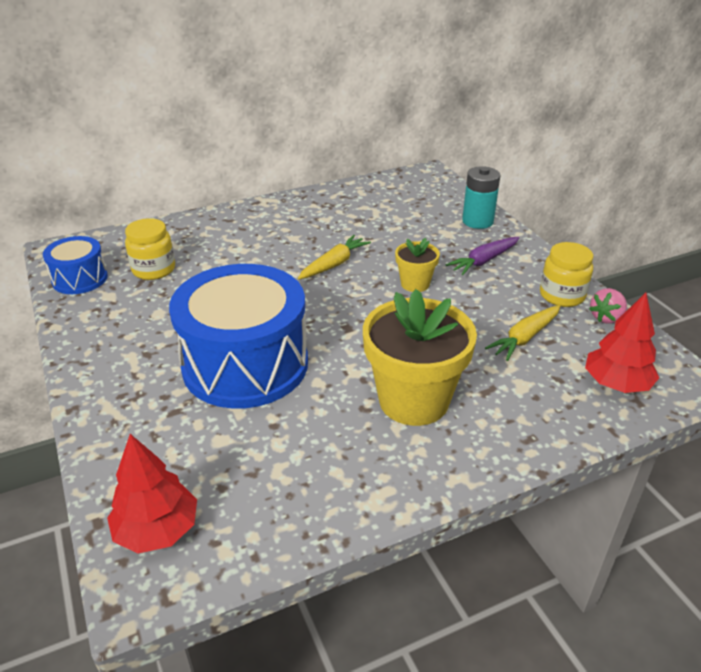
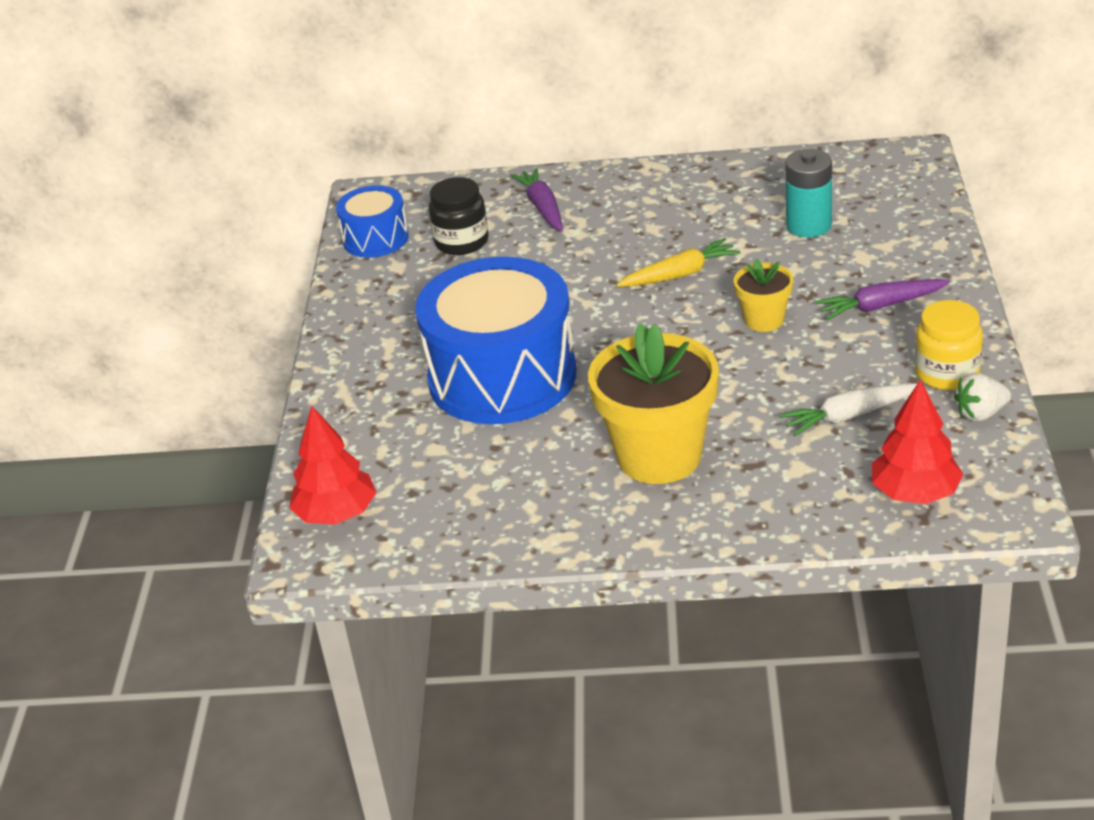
camera: 30 degrees right, 0 degrees up
yellow jar [125,218,175,280] -> black jar [429,177,489,255]
turquoise battery [462,166,500,229] -> turquoise battery moved to [785,149,832,238]
yellow carrot [485,305,560,361] -> white carrot [779,383,918,436]
pink strawberry [589,288,627,324] -> white strawberry [954,373,1011,422]
none -> purple carrot [510,168,563,232]

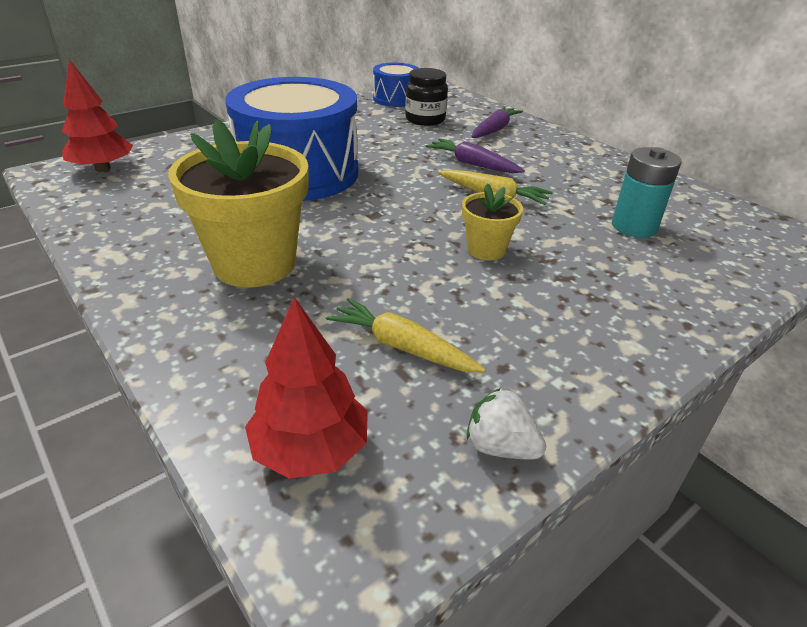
camera: 45 degrees right, 0 degrees up
white carrot [779,383,918,436] -> yellow carrot [326,298,486,373]
purple carrot [815,279,950,320] -> purple carrot moved to [426,138,525,173]
yellow jar [915,300,983,390] -> none

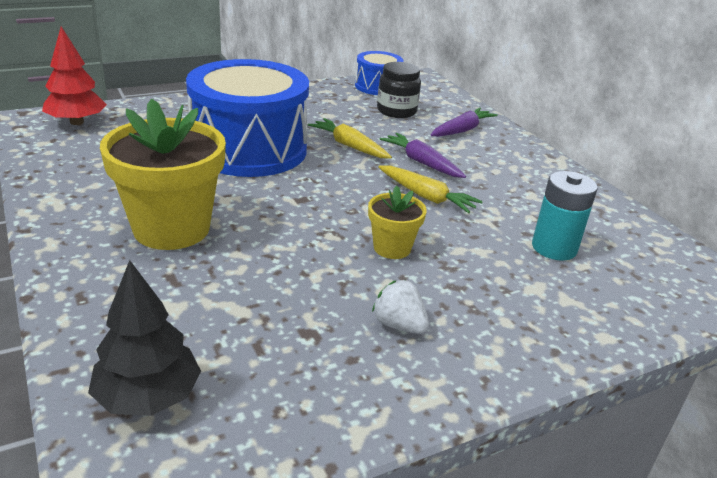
camera: 10 degrees right, 5 degrees down
red tree [245,297,368,479] -> black tree [88,260,201,416]
yellow carrot [326,298,486,373] -> yellow carrot moved to [308,118,392,159]
white strawberry [467,388,546,460] -> white strawberry moved to [372,280,429,334]

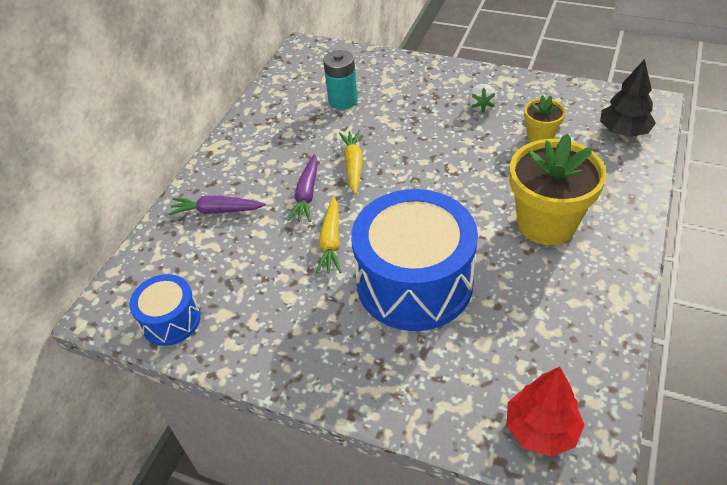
camera: 125 degrees left, 15 degrees up
yellow flower pot [368,185,427,259] -> yellow flower pot moved to [524,95,566,142]
black jar [377,62,421,118] -> none

